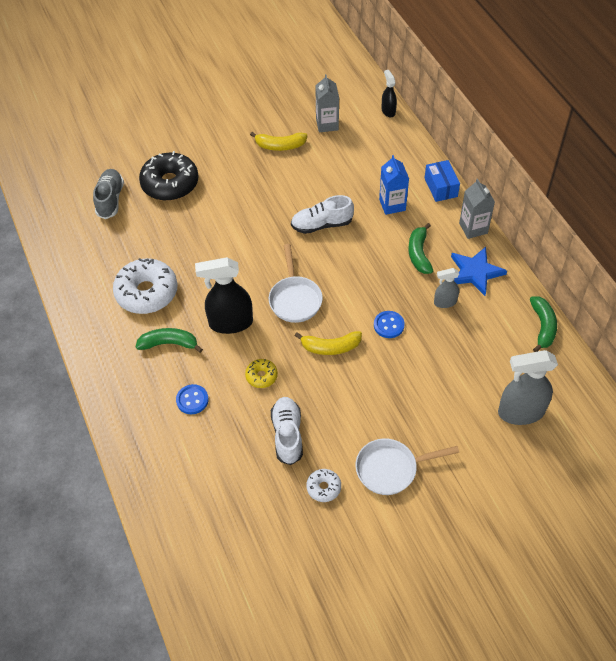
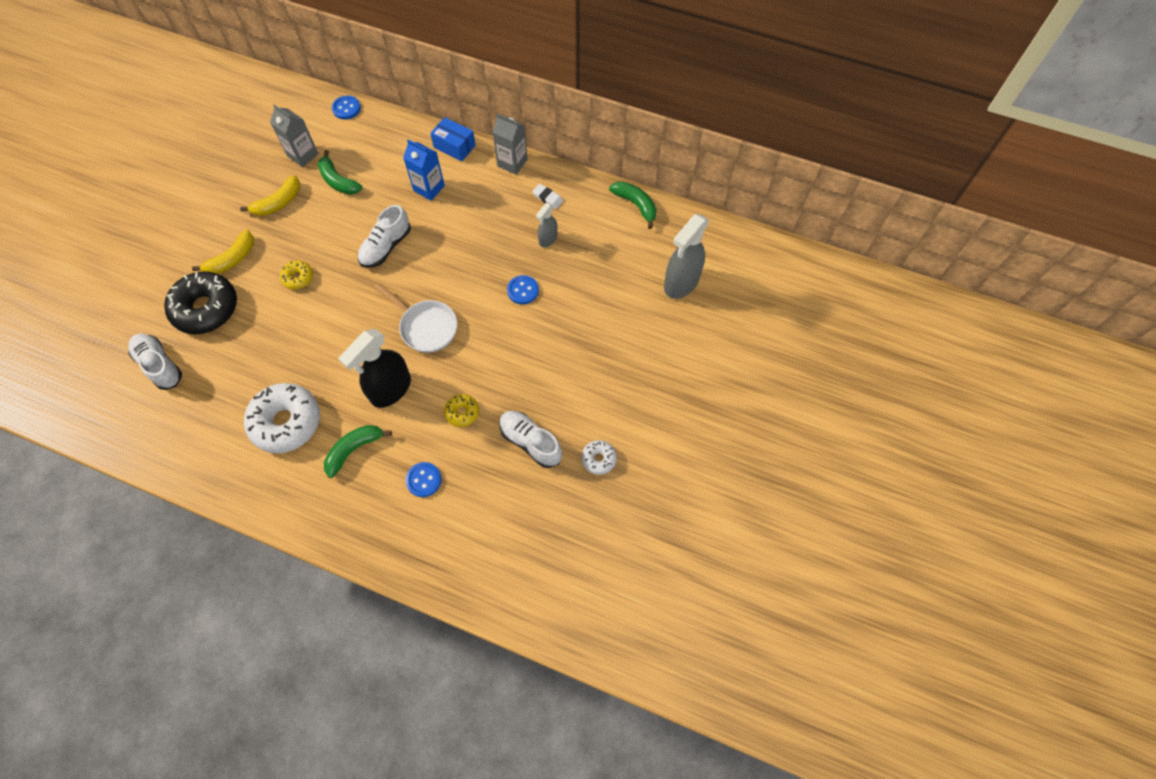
camera: 45 degrees left, 10 degrees up
grey shoe [93,169,124,219] -> white shoe [128,334,182,390]
yellow banana [295,331,362,355] -> yellow banana moved to [192,230,254,274]
white pan [356,438,459,495] -> none
black spray bottle [382,70,397,117] -> blue button [332,96,361,119]
green banana [408,223,433,274] -> green banana moved to [318,150,363,195]
blue star [451,247,507,296] -> white eraser [532,184,563,209]
none -> yellow donut [280,260,313,289]

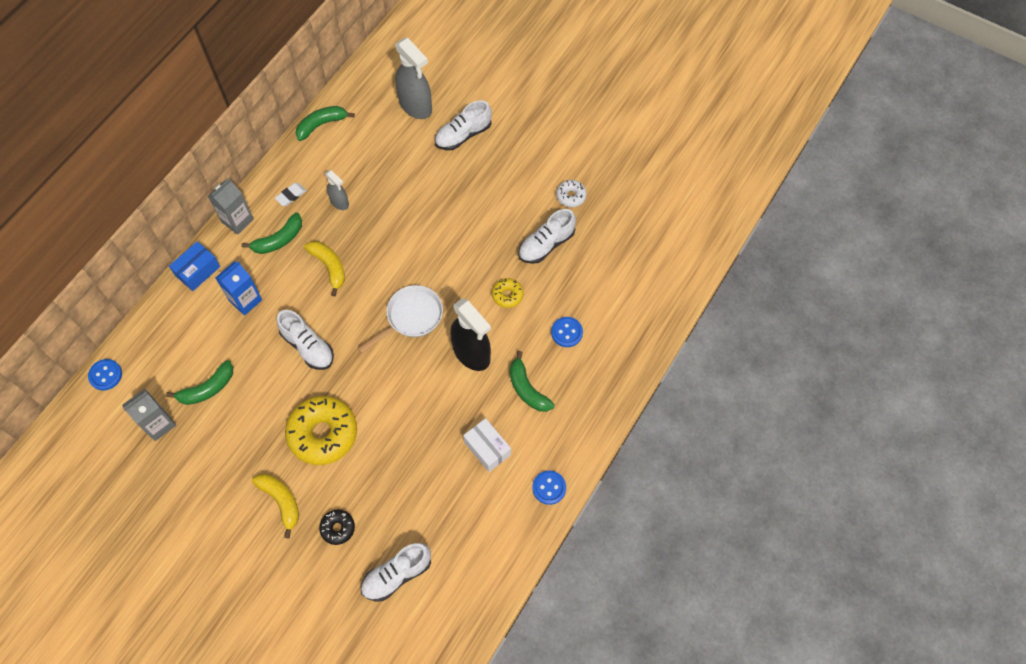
camera: 80 degrees left, 0 degrees up
black donut [164,271,237,334] -> black donut [319,510,355,545], size x0.48
yellow banana [240,175,300,216] -> yellow banana moved to [304,241,345,296]
white donut [244,383,320,454] -> white box [463,418,511,472]
yellow donut [280,260,313,289] -> yellow donut [285,396,357,465], size x2.09
blue button [507,275,539,304] -> blue button moved to [532,471,566,505]
none -> green banana [241,213,302,254]
none -> white shoe [435,100,492,150]

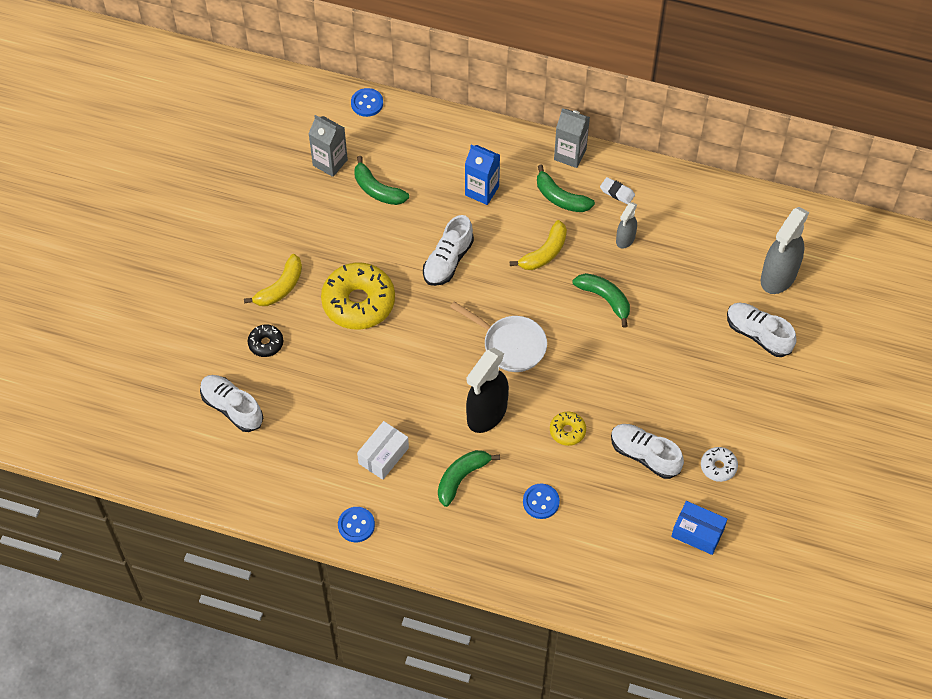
camera: 75 degrees right, 5 degrees down
blue box [169,241,220,291] -> blue box moved to [671,501,727,555]
green banana [296,106,355,141] -> green banana moved to [573,273,630,328]

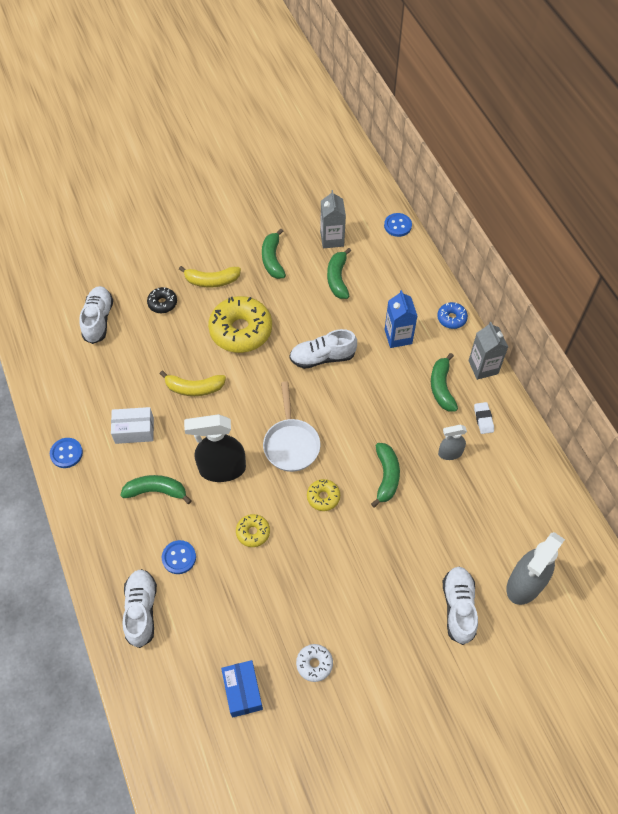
camera: 50 degrees right, 0 degrees up
yellow banana [510,220,567,270] -> yellow banana moved to [160,371,226,396]
white shoe [611,424,684,479] -> white shoe moved to [122,569,157,648]
grey spray bottle [761,207,809,294] -> grey spray bottle turned 45 degrees counterclockwise [507,532,565,605]
none -> green banana [262,229,286,279]
none -> yellow donut [307,479,340,511]
none -> blue donut [437,302,468,329]

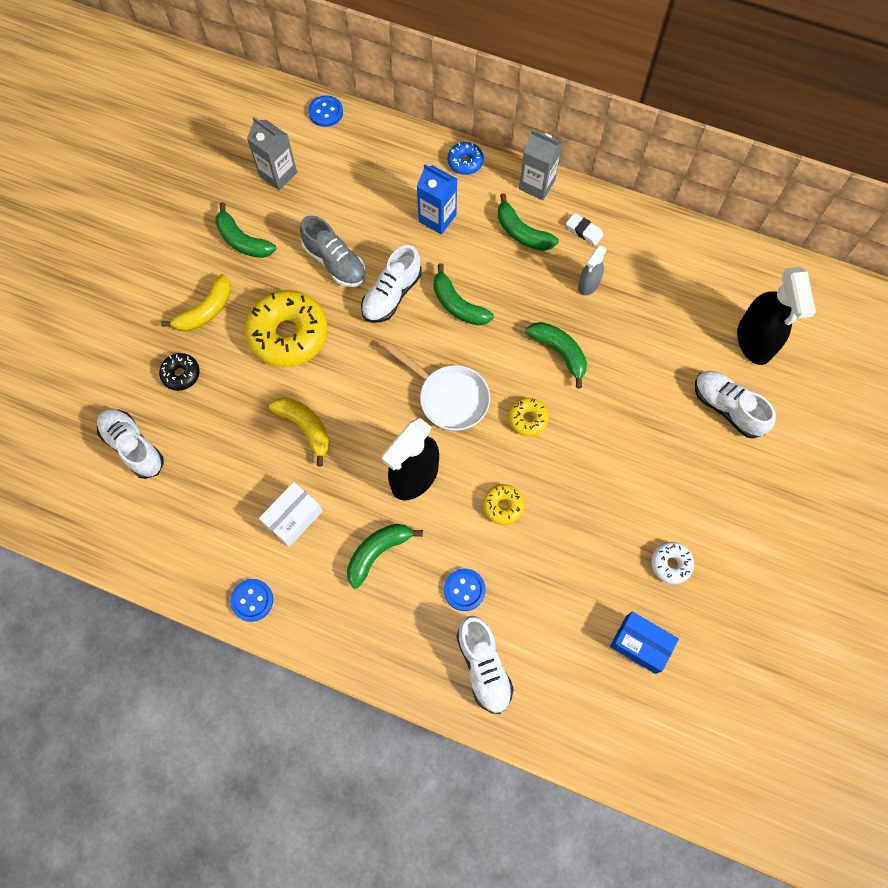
camera: 45 degrees left, 10 degrees up
white shoe [122,569,157,648] -> white shoe turned 150 degrees counterclockwise [456,616,514,714]
yellow banana [160,371,226,396] -> yellow banana turned 90 degrees counterclockwise [269,397,330,466]
green banana [327,248,351,299] -> green banana moved to [434,263,494,326]
grey spray bottle [507,532,565,605] -> black spray bottle [737,267,816,365]
none -> grey shoe [300,215,366,287]

